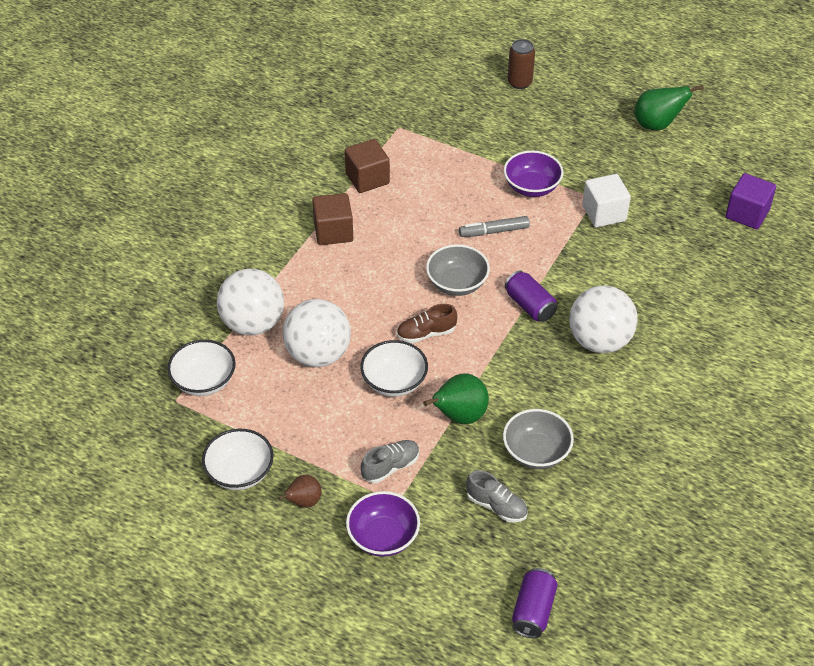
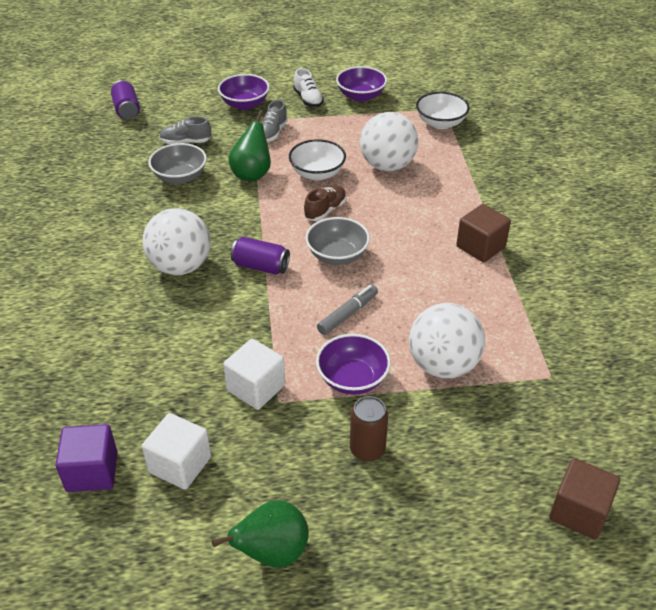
camera: 145 degrees right, 5 degrees down
white bowl [202,429,274,490] -> purple bowl [336,66,387,102]
white ball [217,269,284,335] -> white ball moved to [409,303,485,378]
brown pear [278,475,322,508] -> white shoe [293,68,324,107]
brown cube [345,139,390,193] -> brown cube moved to [549,458,620,540]
brown can [508,39,535,89] -> brown can moved to [350,396,388,462]
none -> white cube [142,413,211,490]

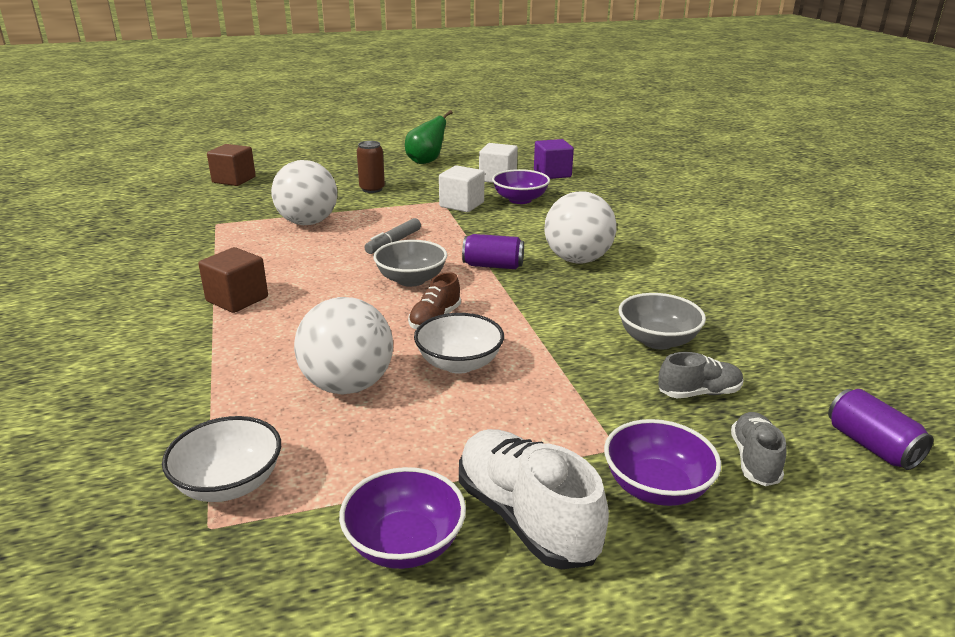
camera: 170 degrees right, 15 degrees down
green pear [228,110,271,181] -> none
grey shoe [262,100,288,142] -> grey shoe moved to [731,412,786,486]
white shoe [293,68,324,107] -> white shoe [459,429,609,569], size x1.74
purple bowl [316,334,391,395] -> purple bowl moved to [492,169,550,204]

